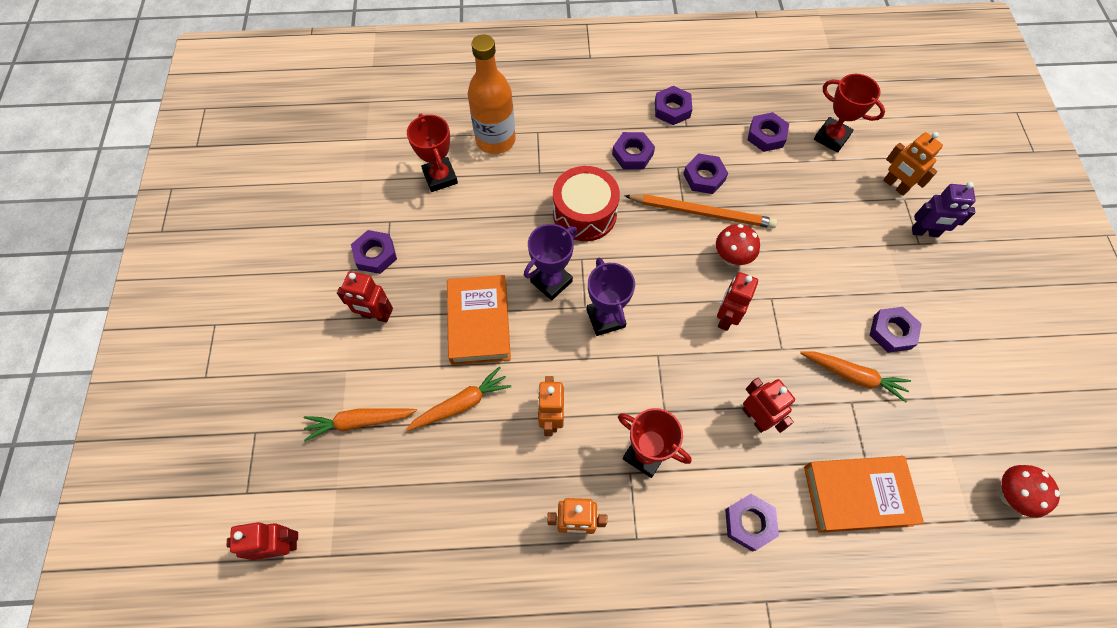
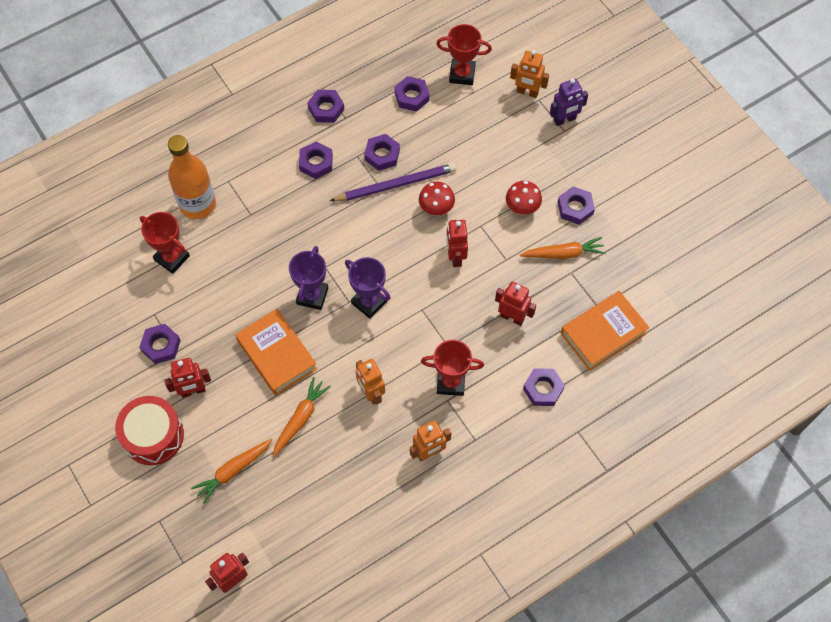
camera: 30 degrees left, 0 degrees up
red drum [553,166,620,241] -> red drum moved to [115,396,184,465]
orange pencil [624,194,777,228] -> purple pencil [330,163,456,201]
red mushroom [999,465,1060,518] -> red mushroom moved to [506,181,542,215]

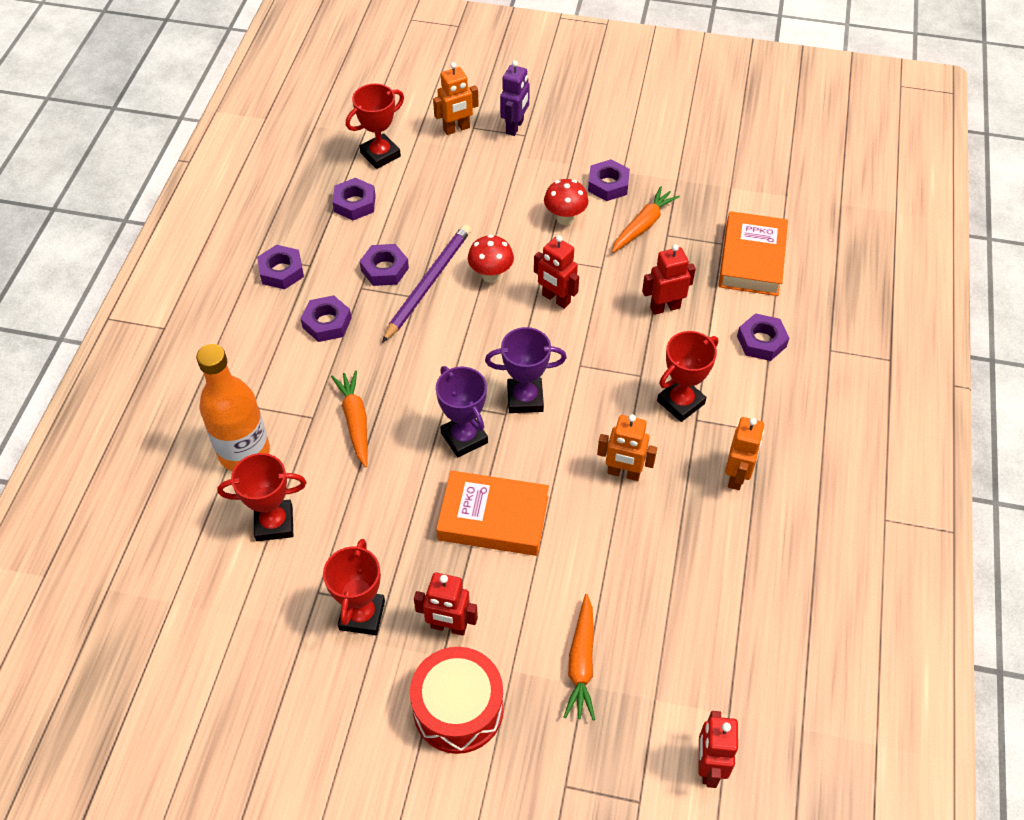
camera: 45 degrees left, 10 degrees down
purple nut [139,324,181,364] -> red trophy [323,539,385,635]
red robot [164,358,211,398] -> red robot turned 75 degrees clockwise [414,572,478,636]
orange carrot [273,377,331,457] -> orange carrot moved to [331,370,368,468]

